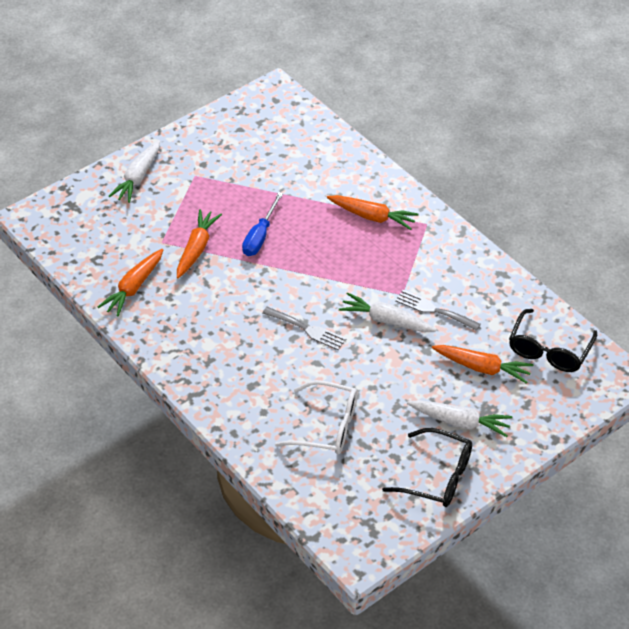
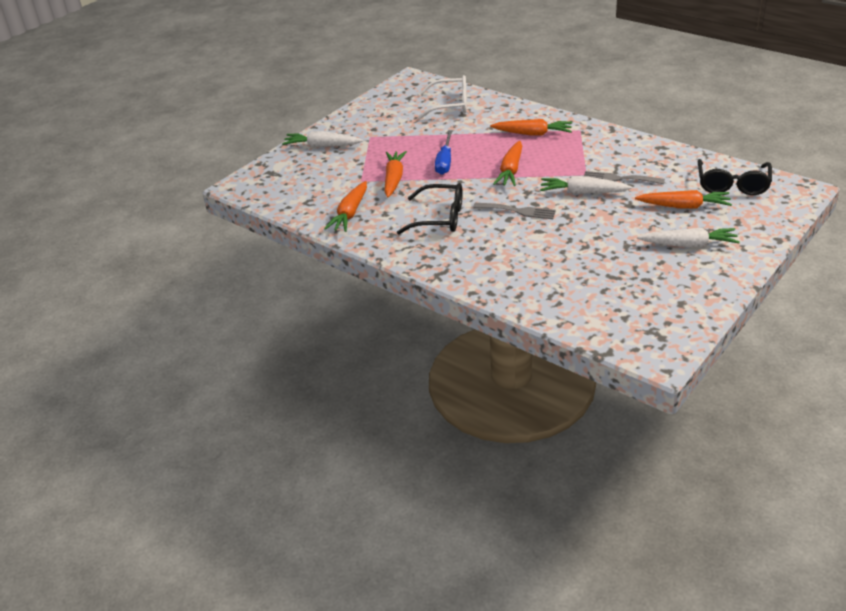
camera: 10 degrees left, 10 degrees down
white carrot [108,140,160,203] -> white carrot turned 90 degrees clockwise [282,131,363,147]
white glasses [275,380,357,455] -> white glasses moved to [418,75,467,119]
black glasses [382,428,472,507] -> black glasses moved to [397,183,463,234]
none -> orange carrot [493,141,522,186]

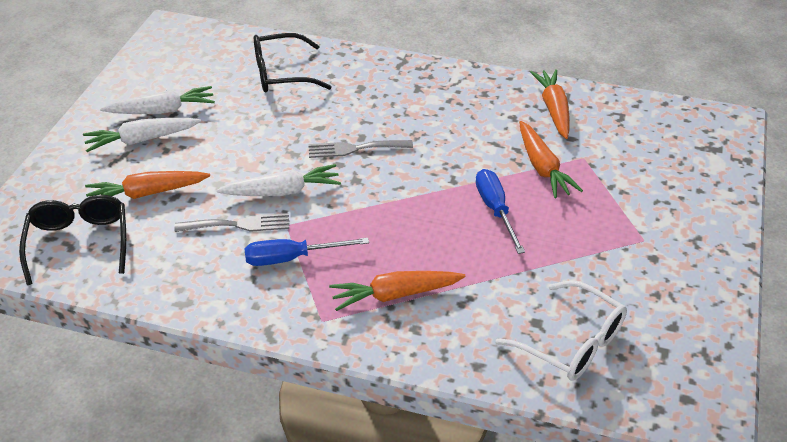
camera: 155 degrees right, 5 degrees up
white carrot [282,131,363,147] -> white carrot moved to [100,86,215,114]
black glasses [397,183,463,234] -> black glasses moved to [254,33,332,92]
white glasses [418,75,467,119] -> white glasses turned 120 degrees counterclockwise [496,280,627,381]
orange carrot [493,141,522,186] -> none
none -> blue screwdriver [245,238,369,266]

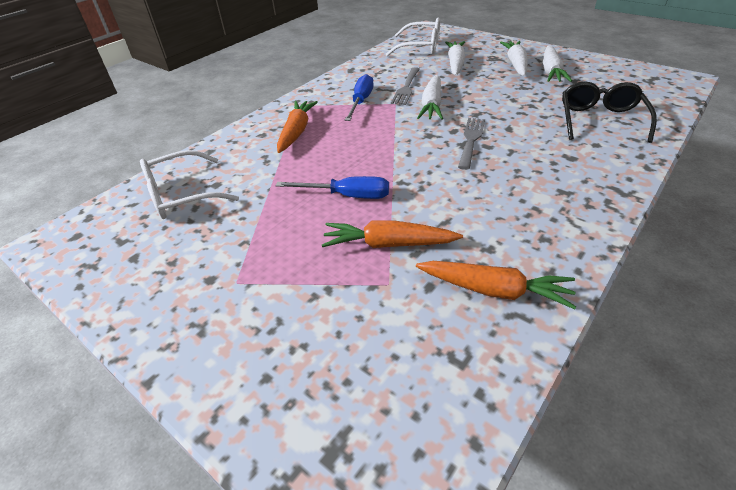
camera: 115 degrees right, 0 degrees up
black glasses [19,195,126,285] -> white glasses [386,18,440,56]
orange carrot [85,171,210,199] -> white carrot [445,41,466,75]

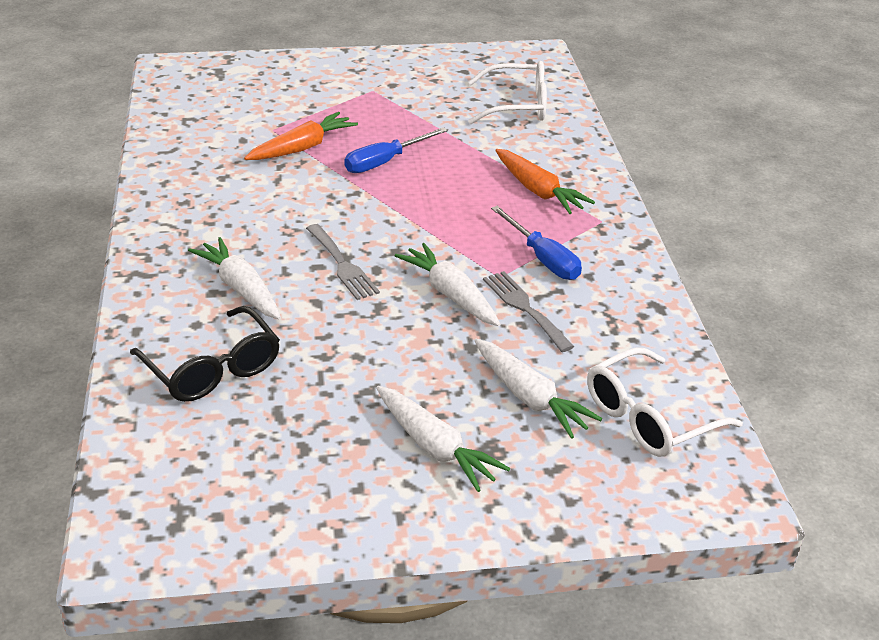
camera: 130 degrees right, 5 degrees down
white glasses [140,150,239,219] -> white glasses turned 75 degrees clockwise [468,61,547,124]
orange carrot [416,261,576,309] -> none
white carrot [543,45,572,82] -> white carrot moved to [188,237,281,320]

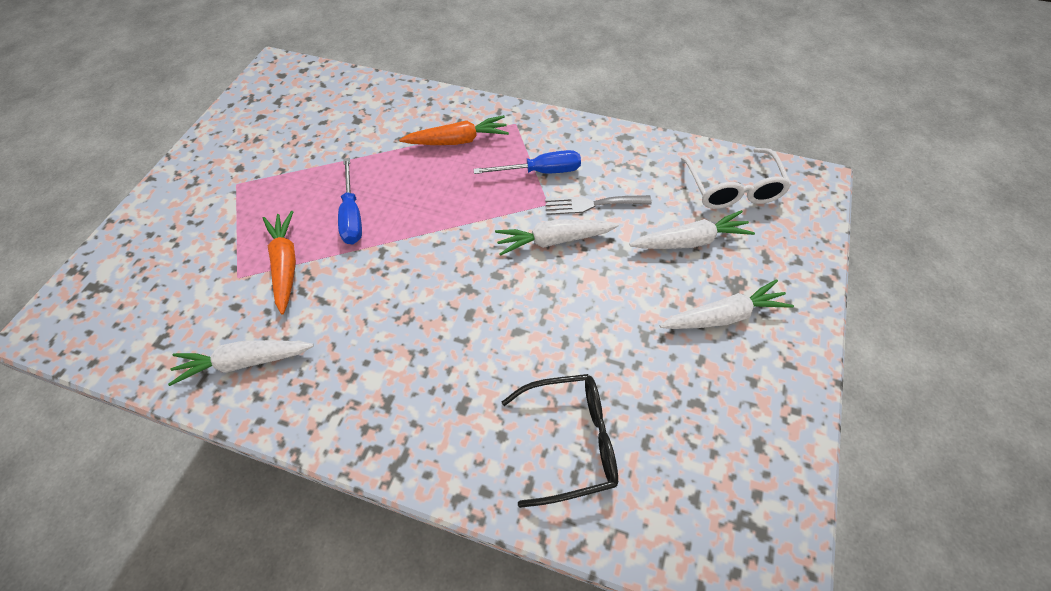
camera: 60 degrees left, 20 degrees up
white carrot [188,237,281,320] -> white carrot moved to [168,340,314,386]
grey fork [306,224,380,300] -> none
white glasses [468,61,547,124] -> none

